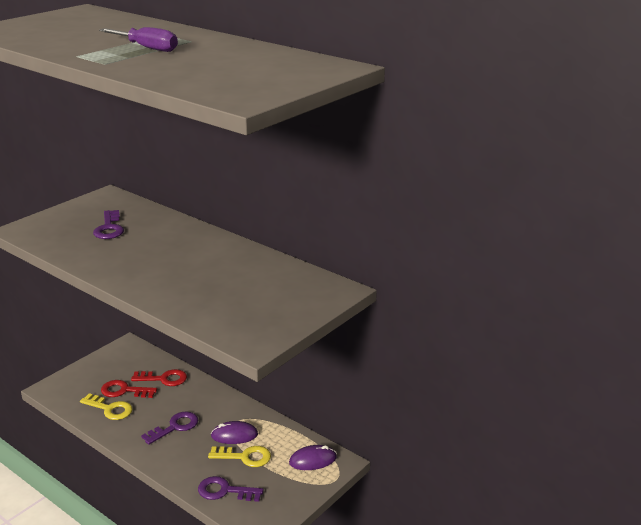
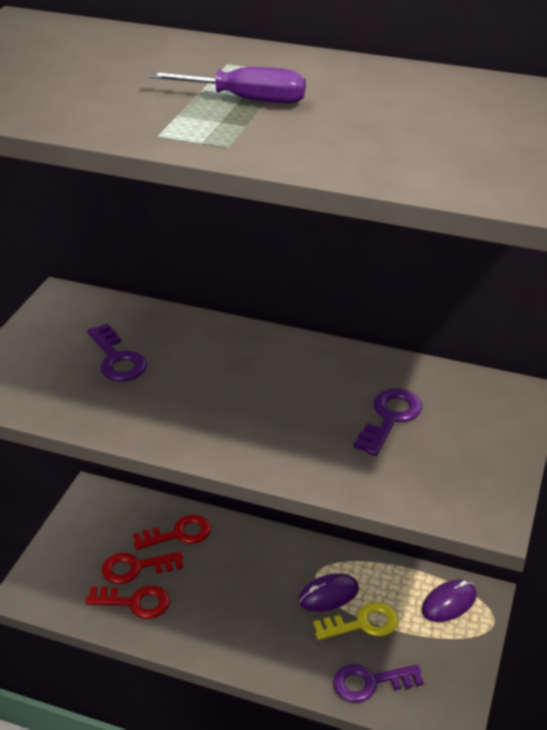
camera: 20 degrees left, 10 degrees up
yellow key [80,393,132,420] -> red key [85,585,170,619]
purple key [141,411,198,445] -> purple key moved to [354,388,422,456]

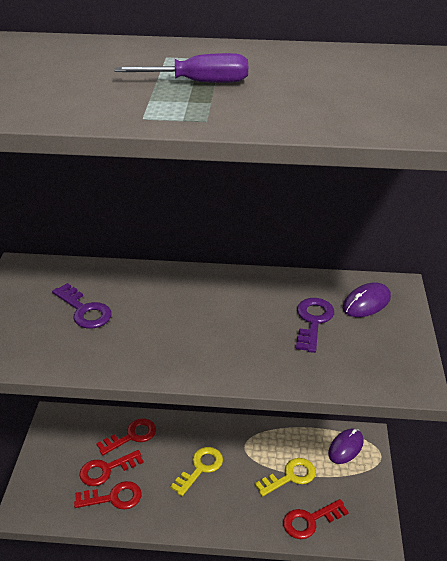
camera: 15 degrees left, 0 degrees up
purple mouse [298,574,359,612] -> purple mouse moved to [343,282,391,317]
purple key [333,664,424,703] -> red key [283,499,349,539]
none -> yellow key [170,447,223,496]

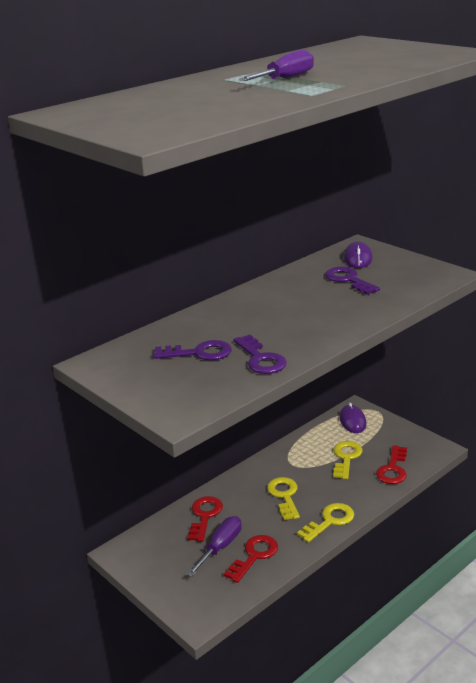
camera: 45 degrees left, 10 degrees down
red key [79,450,144,486] -> purple screwdriver [187,516,242,577]
none -> purple key [233,335,287,374]
none -> yellow key [297,503,354,543]

